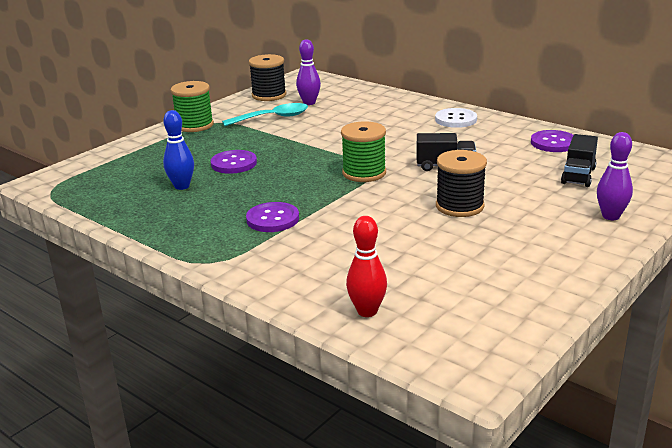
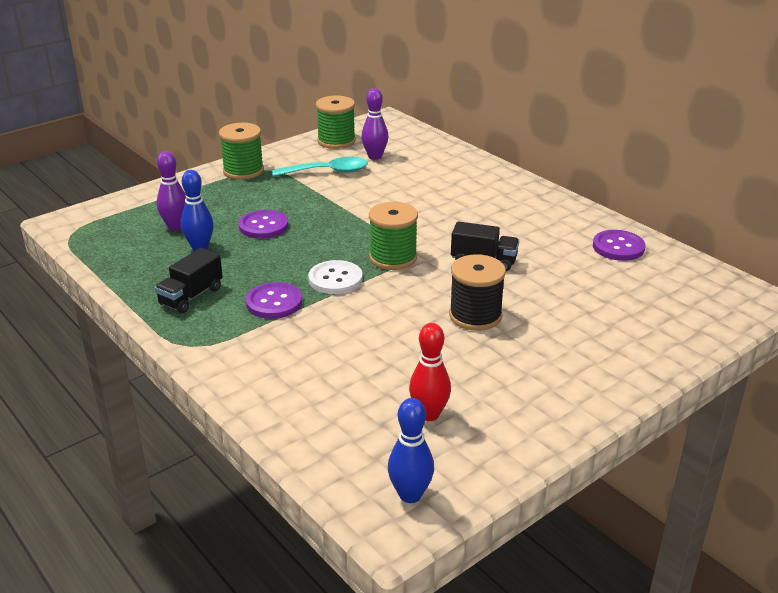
camera: 10 degrees right, 5 degrees up
black spool [249,54,287,101] -> green spool [316,96,356,149]
red bowling pin [346,216,387,317] -> red bowling pin moved to [409,323,451,421]
white button [435,108,477,128] -> white button moved to [308,260,362,294]
black truck [561,134,598,187] -> black truck moved to [155,248,223,313]
purple bowling pin [597,132,633,220] -> purple bowling pin moved to [157,151,186,231]
none -> blue bowling pin [388,398,434,503]

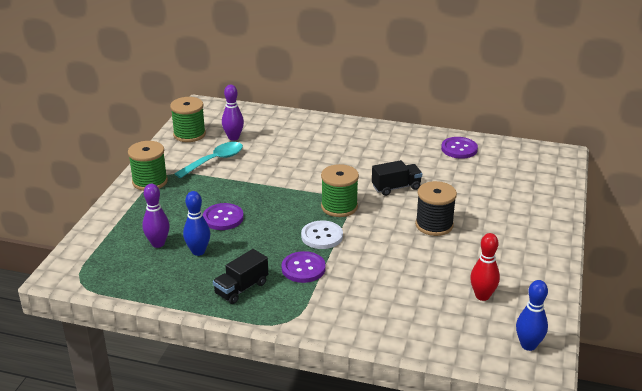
camera: 35 degrees left, 0 degrees up
black truck [155,248,223,313] -> black truck turned 45 degrees clockwise [213,249,268,304]

